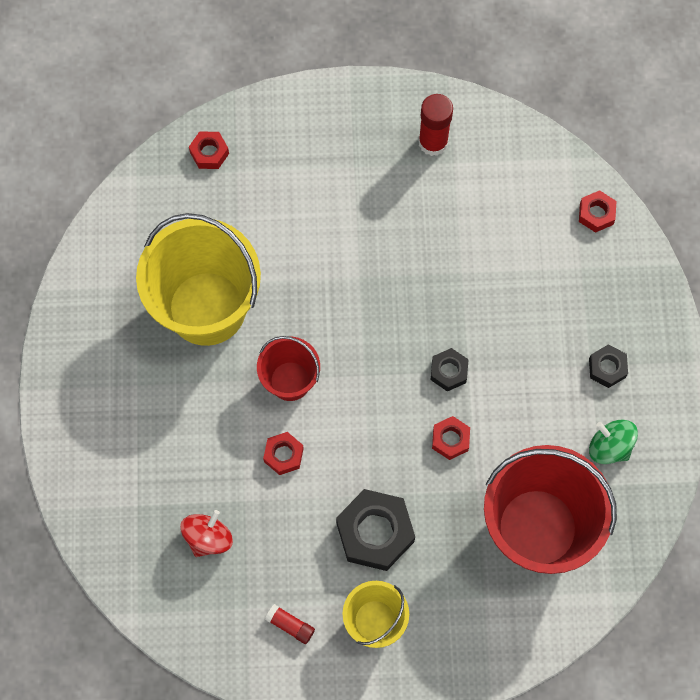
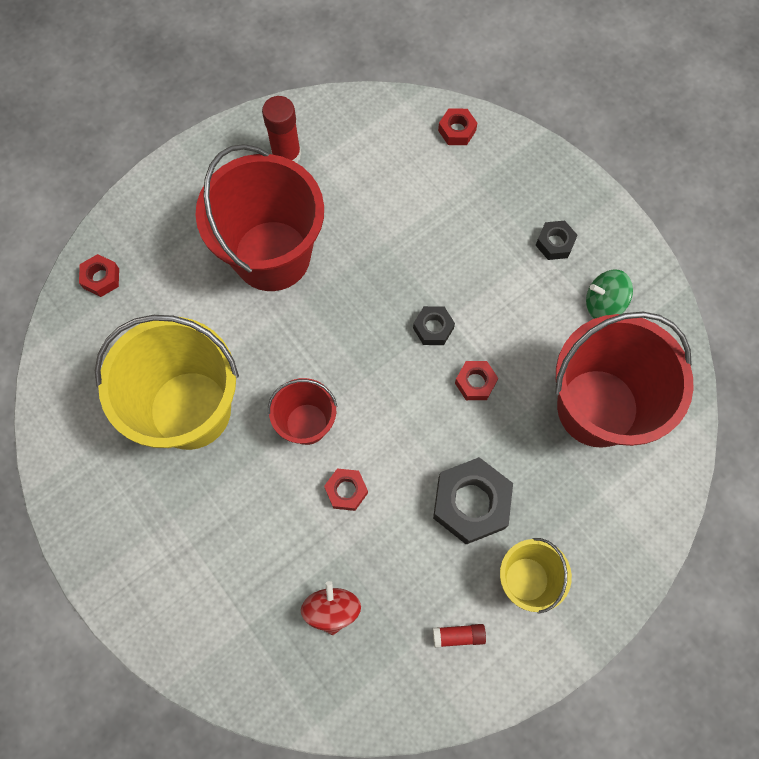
camera: 35 degrees left, 0 degrees up
none -> red bucket [196,144,324,291]

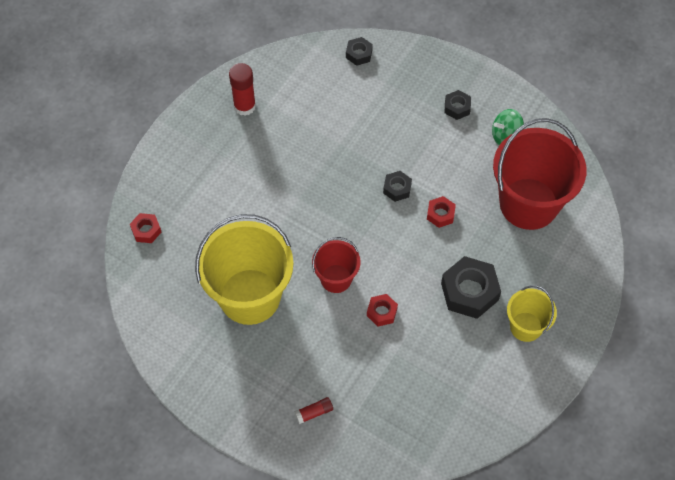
camera: 20 degrees left, 10 degrees down
red bucket [196,144,324,291] -> none
red spinning top [301,581,361,635] -> none
red glue stick [433,624,486,648] -> red glue stick moved to [294,397,333,424]
red nut [438,108,477,145] -> black nut [346,37,373,66]

